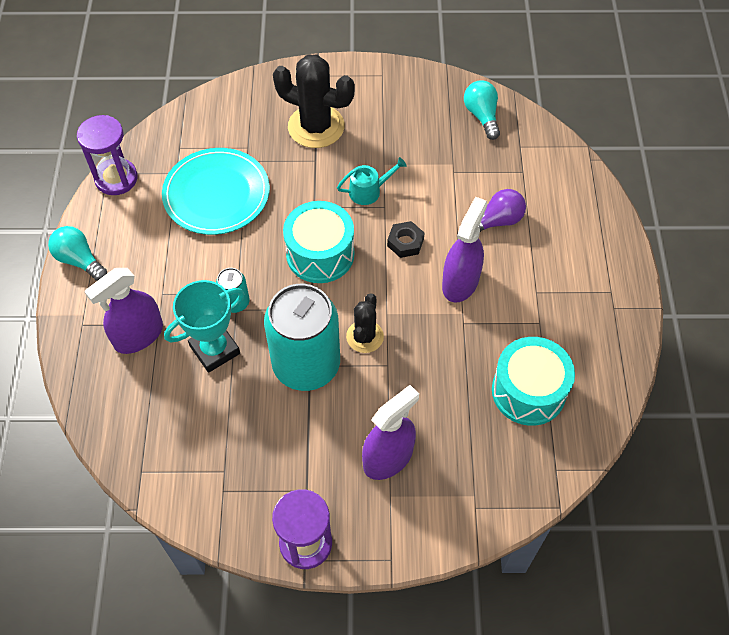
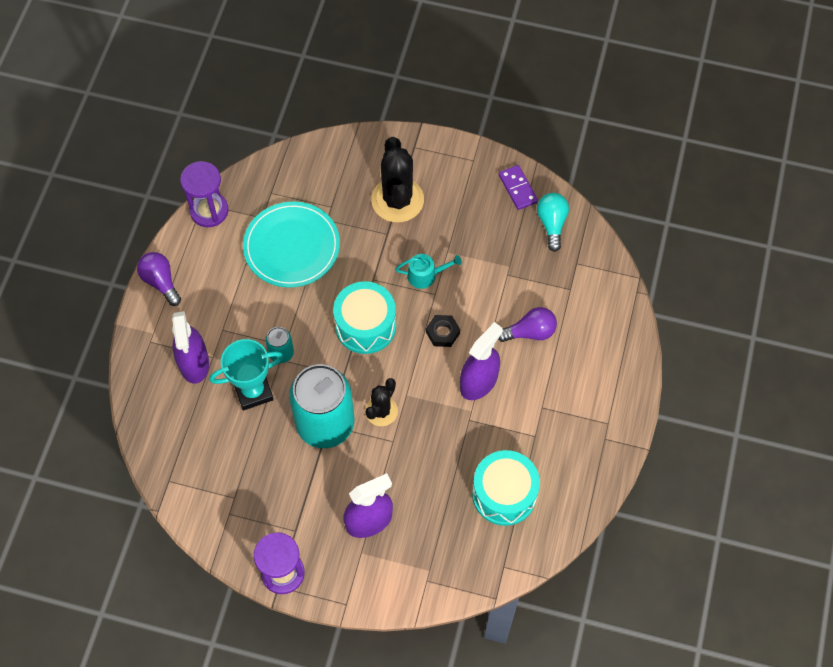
camera: 15 degrees right, 5 degrees up
turquoise light bulb [48,226,107,281] -> purple light bulb [137,252,181,306]
purple spray bottle [84,268,163,354] -> purple spray bottle turned 75 degrees counterclockwise [172,311,209,384]
black cactus [273,55,355,148] -> black cactus turned 45 degrees clockwise [371,137,424,222]
none -> purple domino [499,165,538,210]

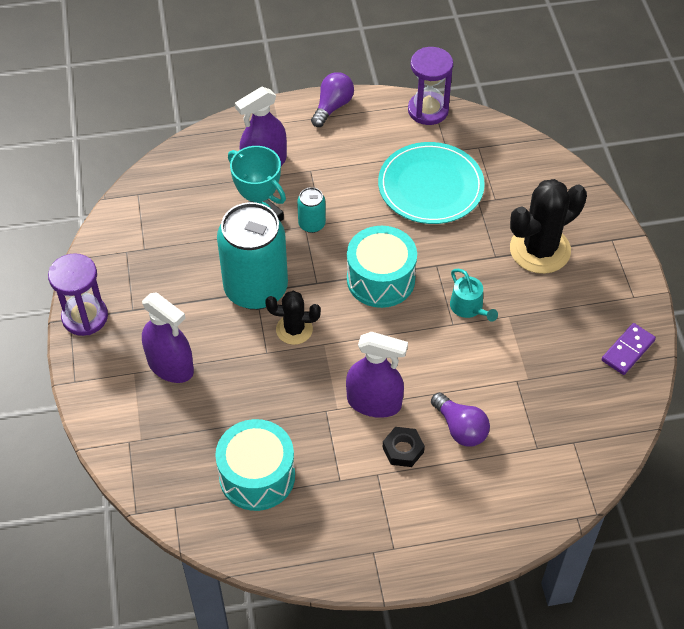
camera: 65 degrees right, 10 degrees down
black nut [426,315,460,347] -> black nut moved to [383,427,425,467]
turquoise light bulb [537,193,569,252] -> none

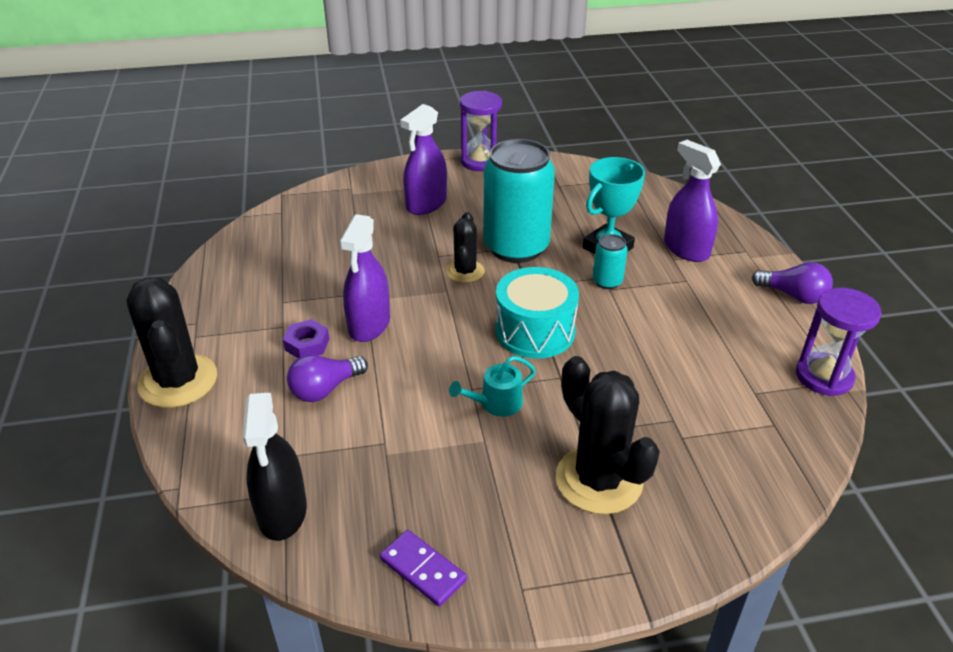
camera: 90 degrees right, 15 degrees down
turquoise drum [215,419,295,511] -> none
turquoise plate [378,142,485,224] -> none
black nut [383,427,425,467] -> purple nut [283,319,329,358]
none -> black cactus [126,277,217,408]
none -> black spray bottle [243,393,307,541]

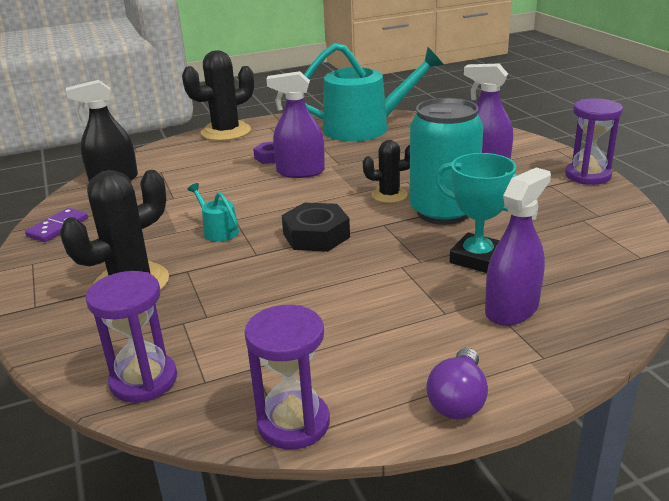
camera: 80 degrees right, 10 degrees down
purple light bulb [287,355,368,402] -> none
turquoise drum [495,267,579,359] -> black nut [282,203,350,252]
turquoise can [593,234,628,289] -> none
none -> purple hourglass [86,271,177,403]
none -> turquoise watering can [304,43,444,141]

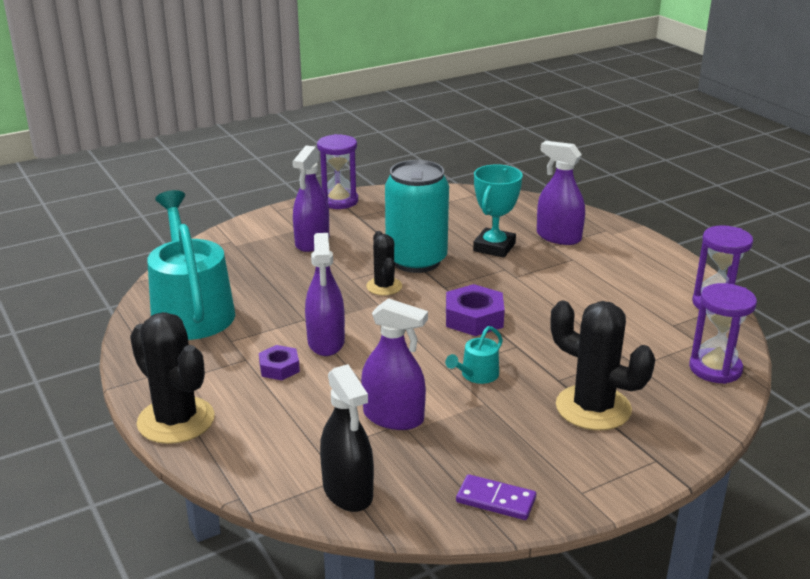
camera: 100 degrees left, 0 degrees up
black nut [282,203,350,252] -> purple nut [446,284,505,336]
purple light bulb [426,348,488,420] -> none
none -> purple spray bottle [361,298,428,430]

